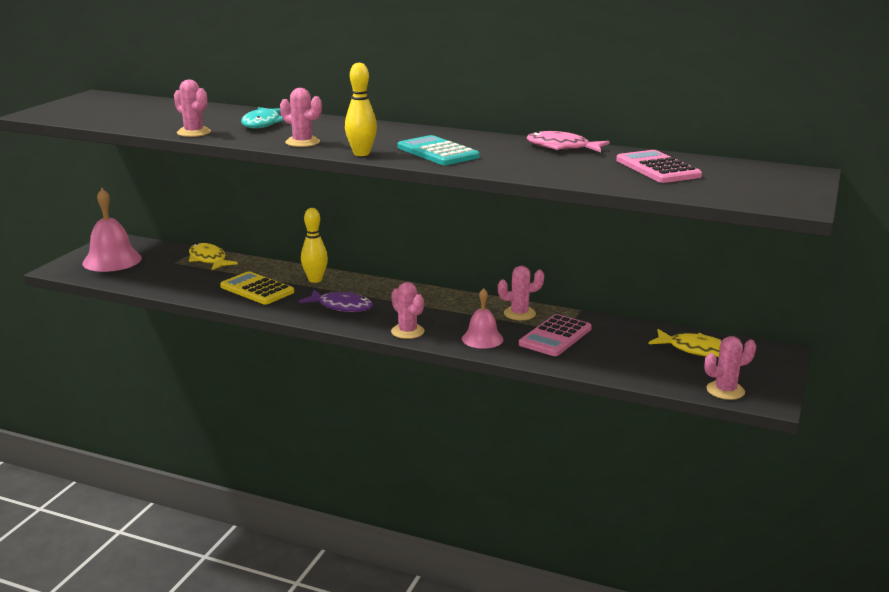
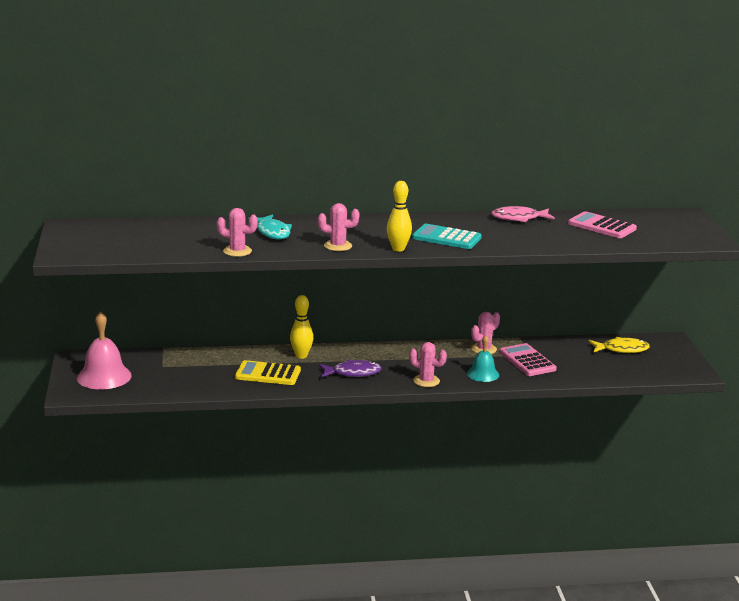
camera: 30 degrees left, 0 degrees up
yellow fish [189,243,238,270] -> none
pink bell [462,288,503,349] -> turquoise bell [467,335,499,382]
pink calculator [519,314,592,356] -> pink calculator turned 150 degrees clockwise [499,343,557,376]
pink cactus [704,336,756,400] -> none

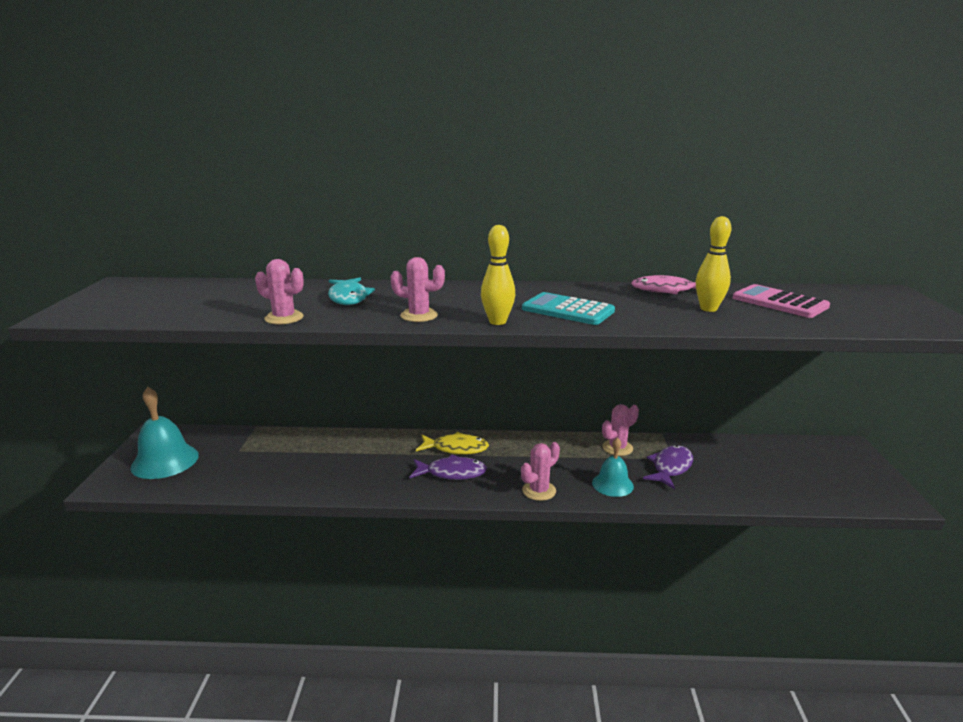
camera: 10 degrees right, 0 degrees up
pink bell [77,311,132,389] -> turquoise bell [130,387,199,479]
yellow calculator [235,360,301,385] -> none
yellow bowling pin [290,295,313,359] -> yellow bowling pin moved to [696,216,731,312]
pink cactus [409,342,447,387] -> pink cactus turned 75 degrees counterclockwise [521,442,560,501]
pink calculator [499,343,557,376] -> purple fish [643,445,693,489]
yellow fish [589,337,650,353] -> yellow fish moved to [416,432,489,455]

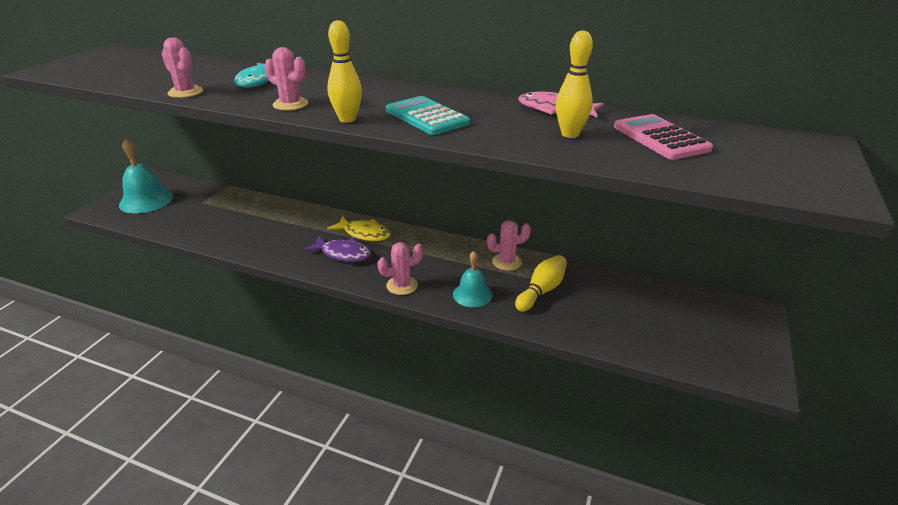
camera: 20 degrees right, 10 degrees up
purple fish [643,445,693,489] -> yellow bowling pin [515,255,567,312]

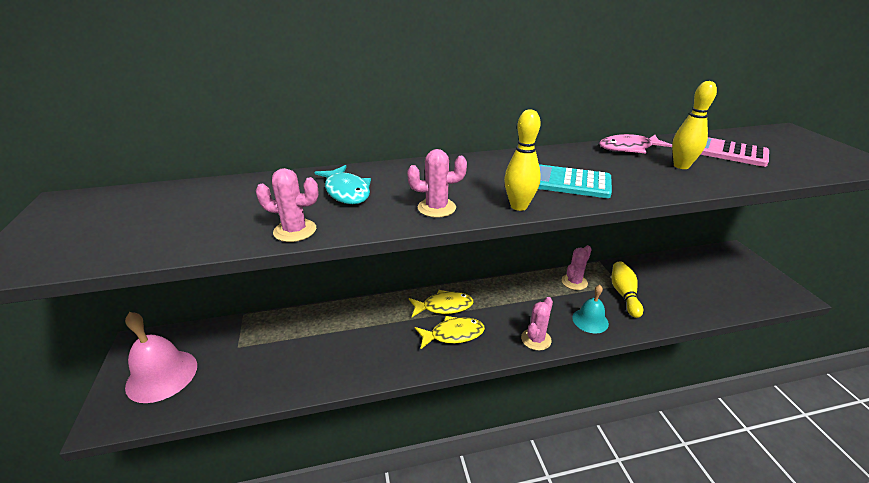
camera: 35 degrees left, 0 degrees up
turquoise bell [119,138,173,213] -> pink bell [125,312,197,403]
purple fish [303,236,372,262] -> yellow fish [415,316,485,349]

